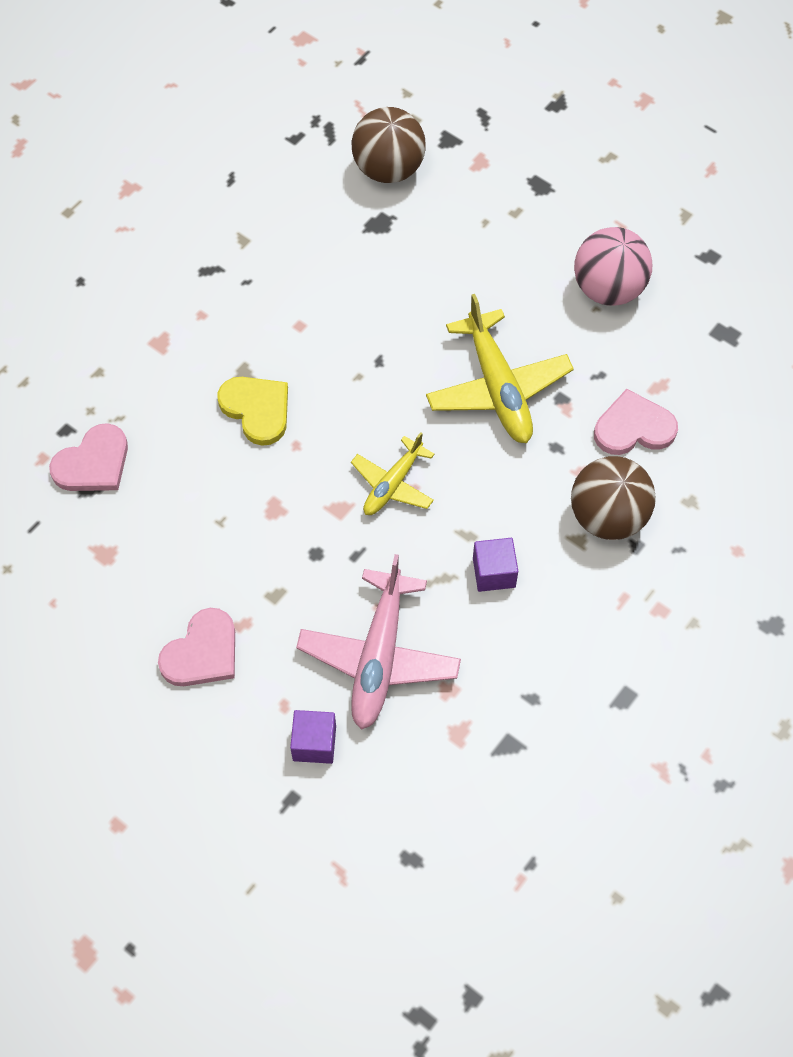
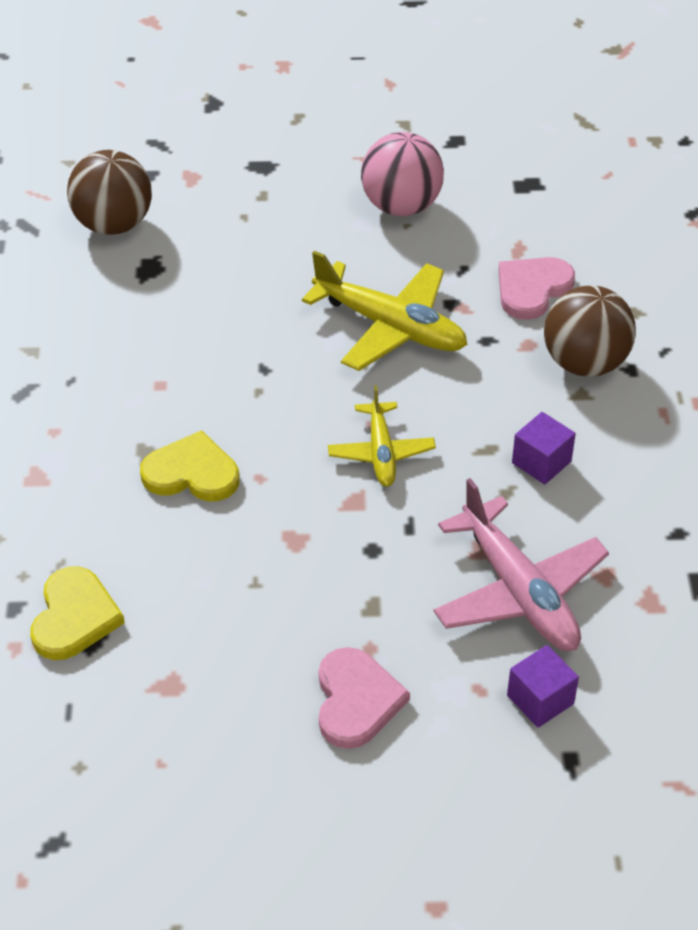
camera: 40 degrees left, 15 degrees down
pink heart [49,423,128,491] -> yellow heart [30,566,125,660]

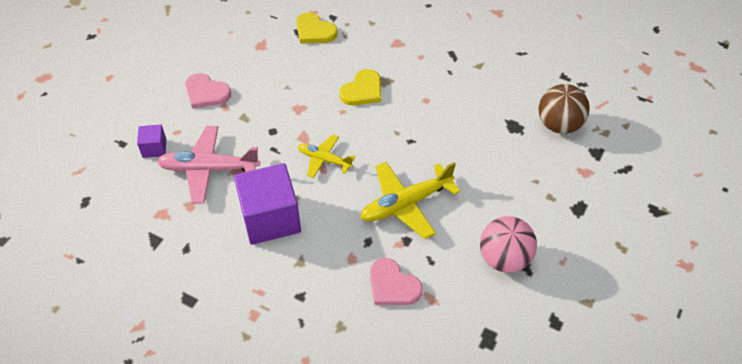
camera: 120 degrees right, 5 degrees up
pink heart [498,257,575,320] -> pink heart turned 150 degrees clockwise [370,258,423,305]
purple cube [512,412,576,484] -> purple cube [234,163,301,245], size x2.11
brown ball [544,285,636,377] -> none

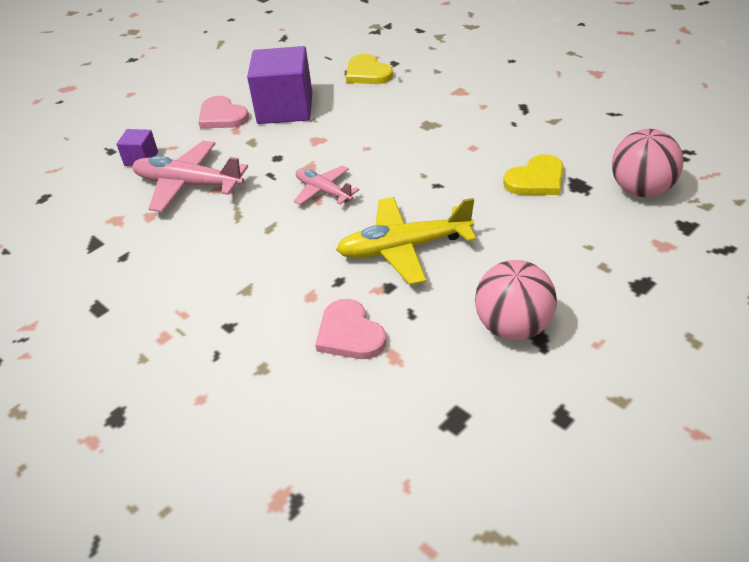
camera: 20 degrees right, 10 degrees down
purple cube [234,163,301,245] -> purple cube moved to [247,46,312,124]
yellow plane [298,135,355,178] -> pink plane [294,165,359,205]
yellow heart [339,69,381,105] -> yellow heart moved to [503,154,563,195]
brown ball [539,84,590,134] -> pink ball [612,129,683,197]

